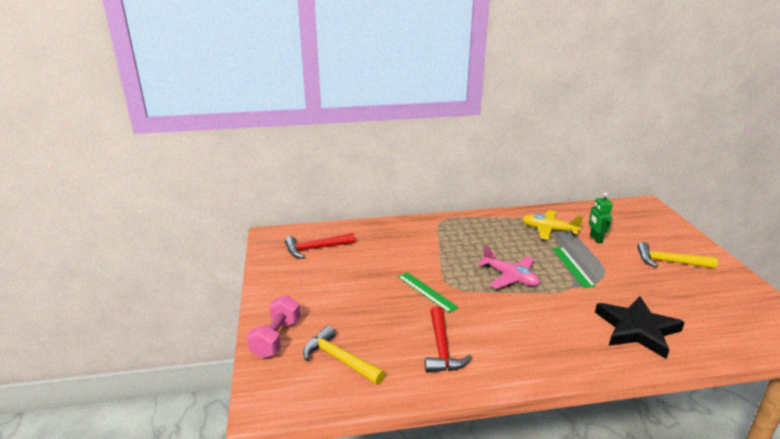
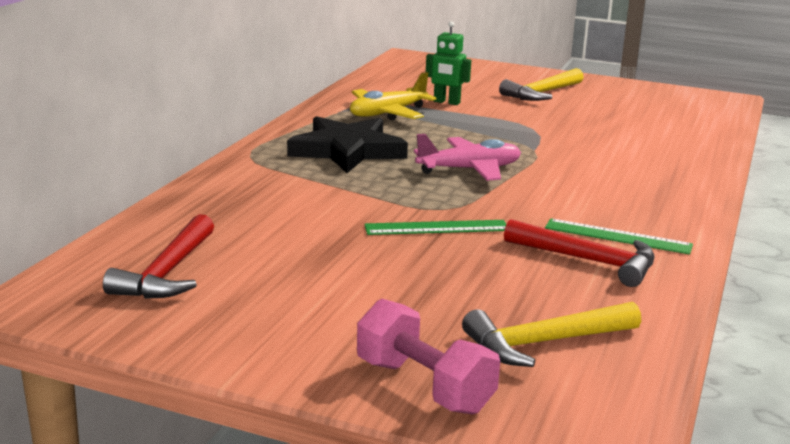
camera: 60 degrees left, 5 degrees down
green ruler [552,247,596,288] -> green ruler moved to [545,218,693,255]
black star [595,296,685,359] -> black star moved to [287,116,408,173]

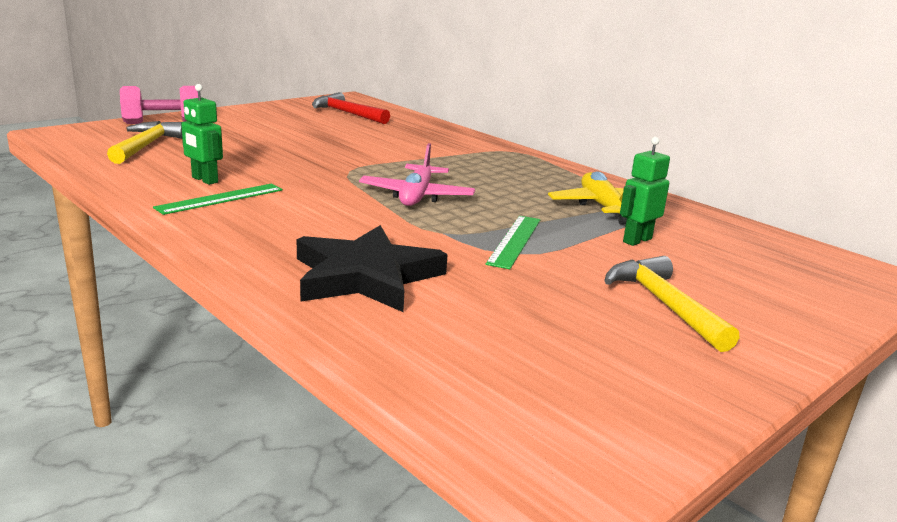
camera: 115 degrees right, 0 degrees up
black star [287,116,408,173] -> black star moved to [297,225,448,312]
green ruler [364,220,507,235] -> green ruler moved to [486,216,541,269]
red hammer [504,219,655,287] -> green robot [181,84,223,185]

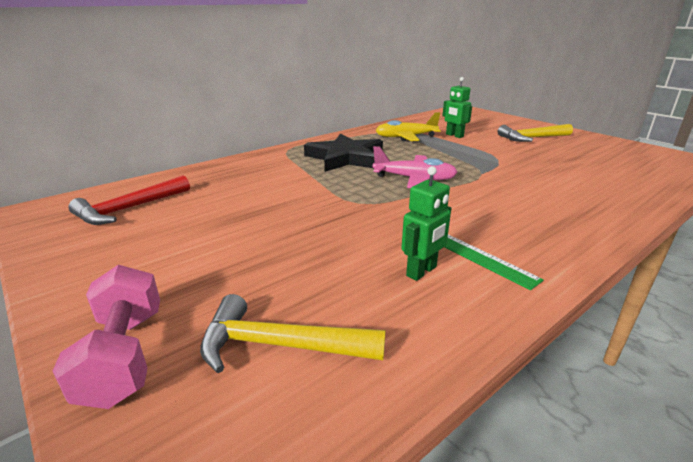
camera: 85 degrees left, 5 degrees up
black star [297,225,448,312] -> black star moved to [304,133,383,172]
green ruler [486,216,541,269] -> none

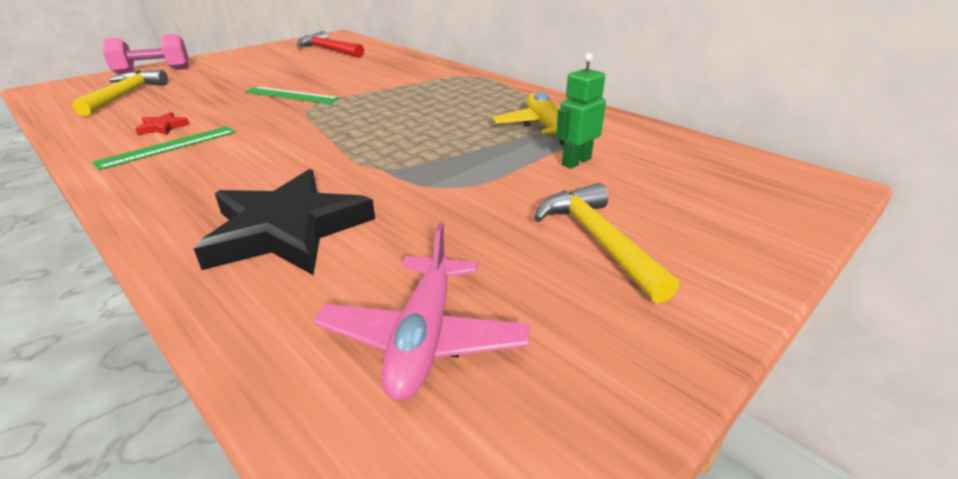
camera: 85 degrees right, 5 degrees up
black star [304,133,383,172] -> black star moved to [194,169,375,275]
pink plane [373,146,458,188] -> pink plane moved to [313,223,530,400]
green robot [402,166,451,281] -> red star [135,112,190,135]
none -> green ruler [245,86,340,104]

